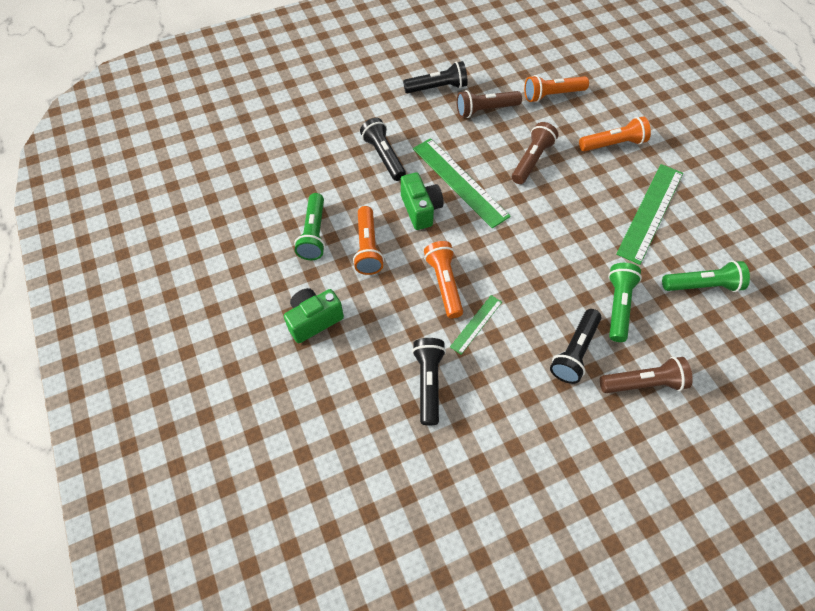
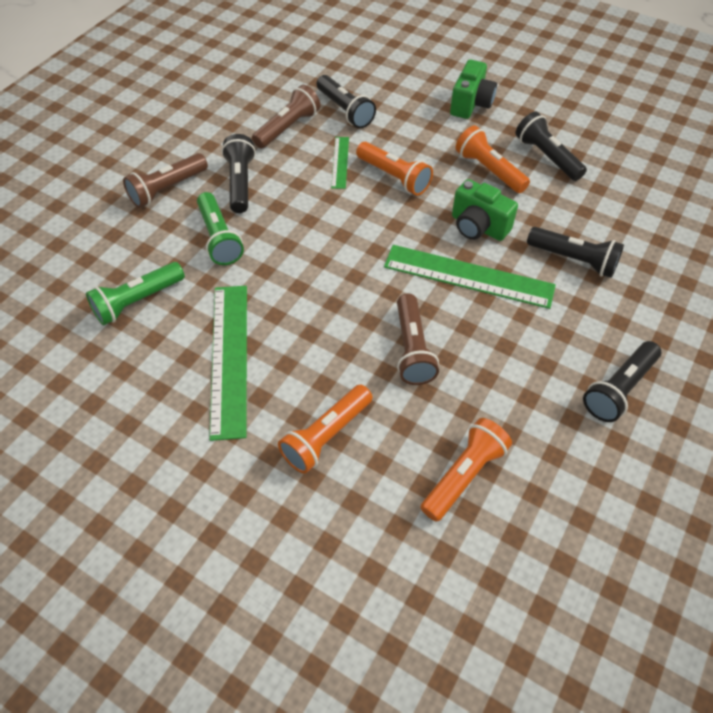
camera: 145 degrees right, 5 degrees down
green flashlight [294,193,325,260] -> black flashlight [515,112,587,181]
brown flashlight [457,90,522,118] -> brown flashlight moved to [252,85,320,148]

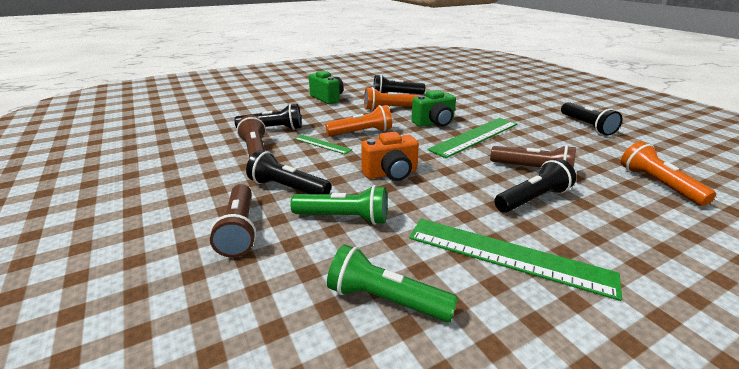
camera: 60 degrees left, 25 degrees down
green flashlight [86,262,185,326] -> green flashlight turned 120 degrees clockwise [327,244,458,322]
orange flashlight [278,385,373,474] -> none
black flashlight [527,227,624,278] -> black flashlight moved to [494,159,576,213]
none -> orange camera [361,132,419,181]

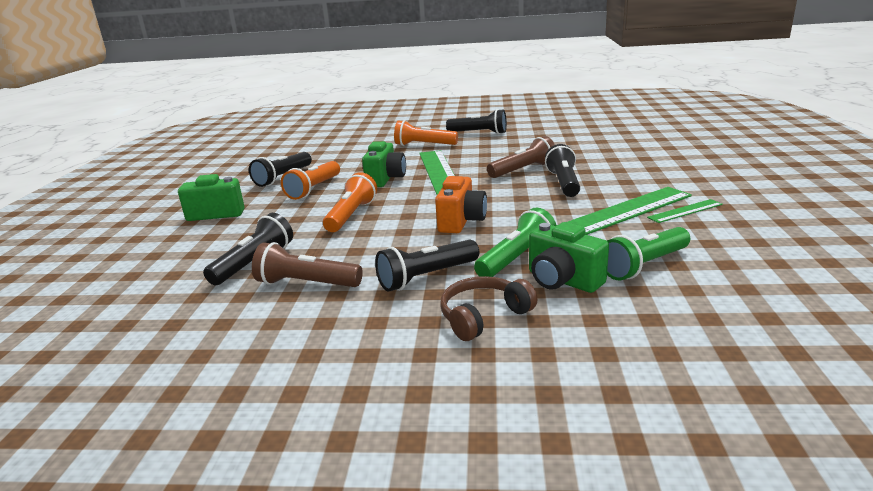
camera: 55 degrees left, 5 degrees down
brown flashlight [210,184,256,257] -> brown headphones [440,276,537,341]
green ruler [295,135,352,154] -> green ruler moved to [647,199,723,223]
orange flashlight [621,141,716,206] -> orange flashlight moved to [394,120,458,146]
none -> green camera [529,222,609,293]

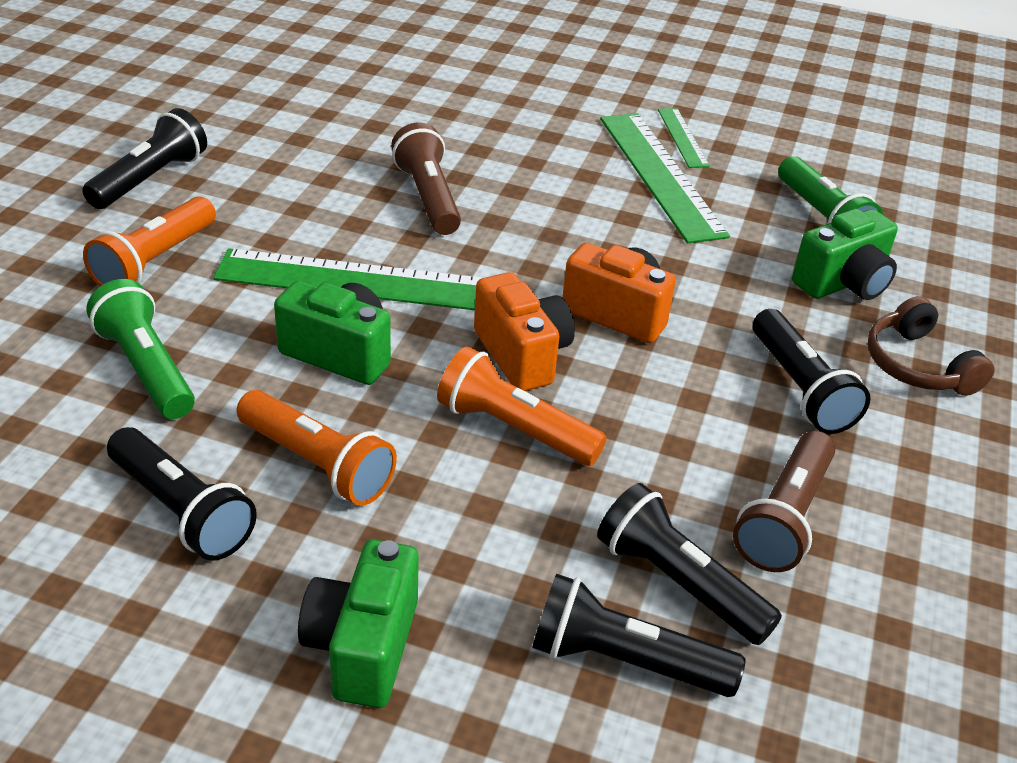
camera: 80 degrees left, 15 degrees up
green flashlight [474,208,557,277] -> green flashlight moved to [86,279,195,419]
black flashlight [545,144,580,197] -> black flashlight moved to [532,574,746,697]
none -> orange camera [474,272,575,391]

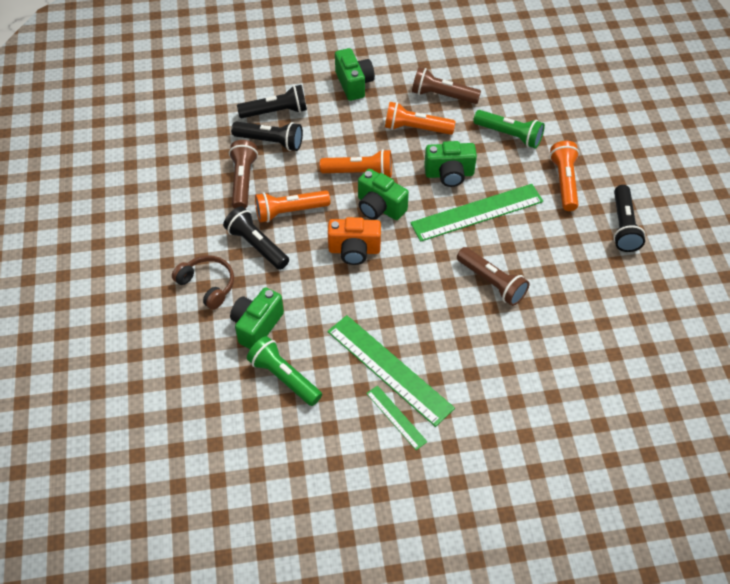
camera: 155 degrees right, 15 degrees up
black flashlight [107,427,257,561] -> brown flashlight [412,67,481,104]
orange camera [474,272,575,391] -> green camera [358,169,409,220]
none -> orange flashlight [255,190,330,223]

